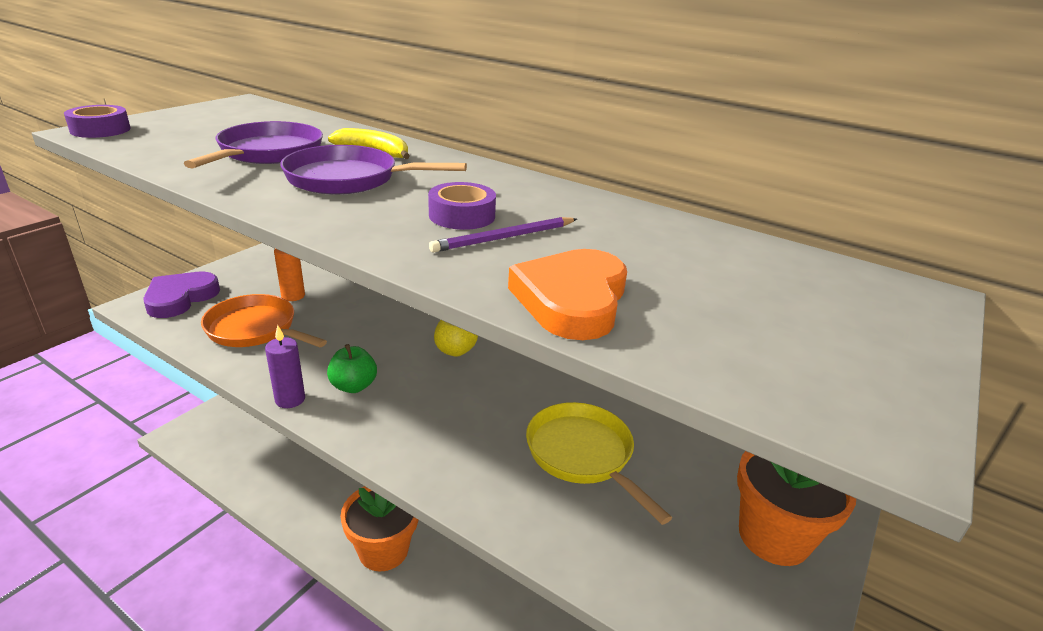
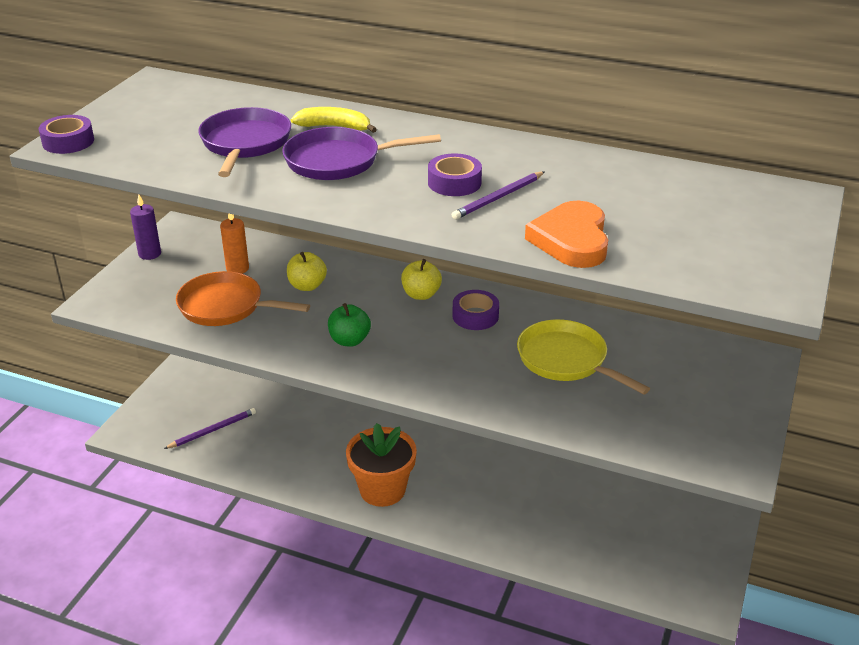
camera: 10 degrees left, 5 degrees up
purple heart [143,272,220,318] -> none
purple candle [265,325,305,408] -> purple candle moved to [130,194,161,260]
orange flower pot [737,451,856,566] -> none
none -> purple pencil [164,408,256,449]
none -> yellow apple [287,252,327,291]
none -> purple tape [452,290,499,330]

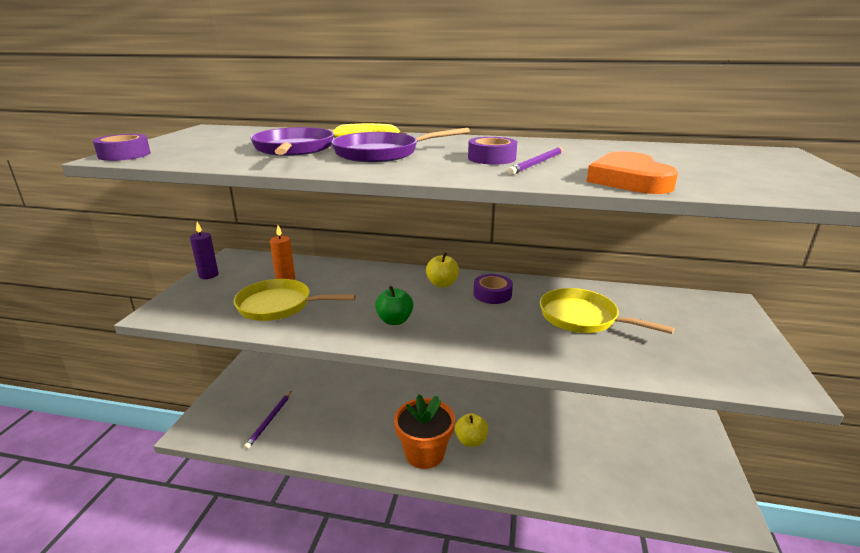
camera: 10 degrees left, 10 degrees down
purple pencil [164,408,256,449] -> purple pencil turned 150 degrees clockwise [244,391,291,449]
orange pan [176,271,310,326] -> yellow pan [234,279,356,321]
yellow apple [287,252,327,291] -> yellow apple moved to [455,413,488,447]

